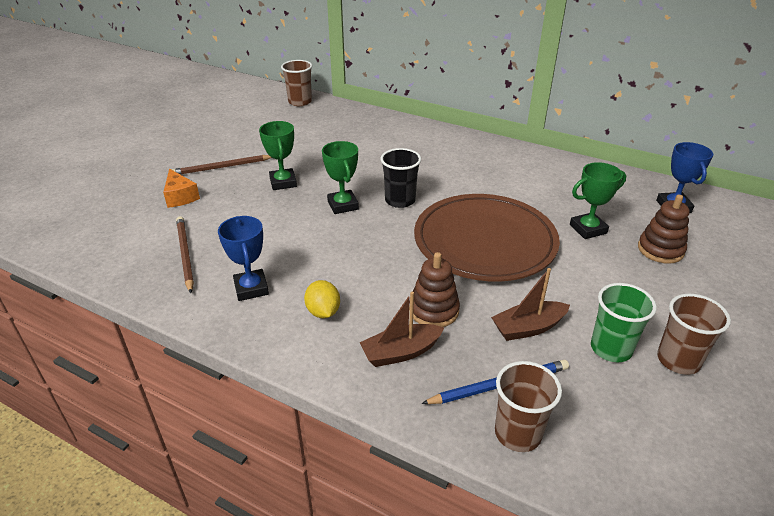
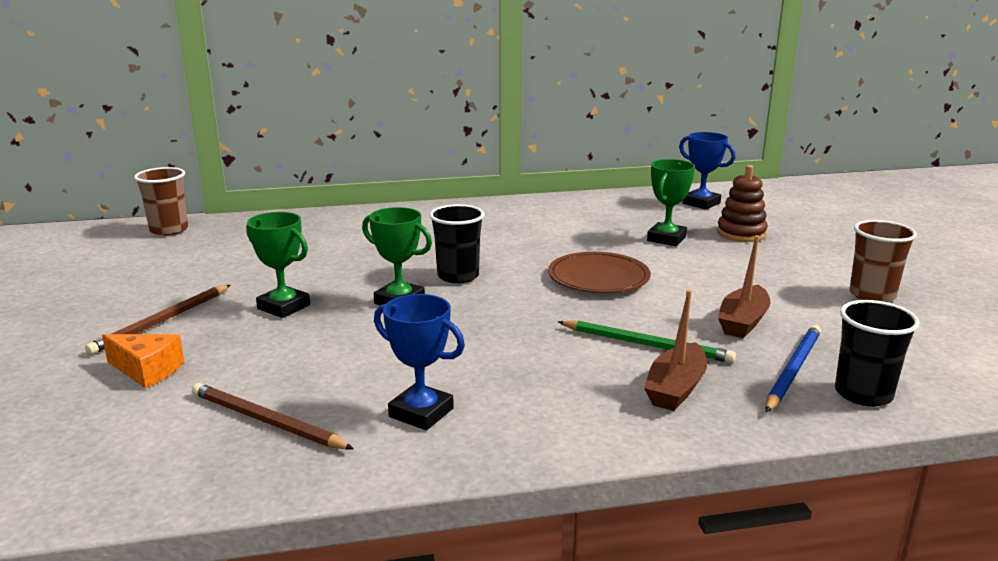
camera: 40 degrees left, 15 degrees down
yellow lemon [304,280,340,318] -> none
brown stacking toy [409,252,460,327] -> green pencil [558,320,736,363]
brown plate [414,194,560,282] -> brown plate [548,252,651,293], size x0.57
brown cup [495,361,562,452] -> black cup [835,300,920,407]
green cup [591,283,657,362] -> none

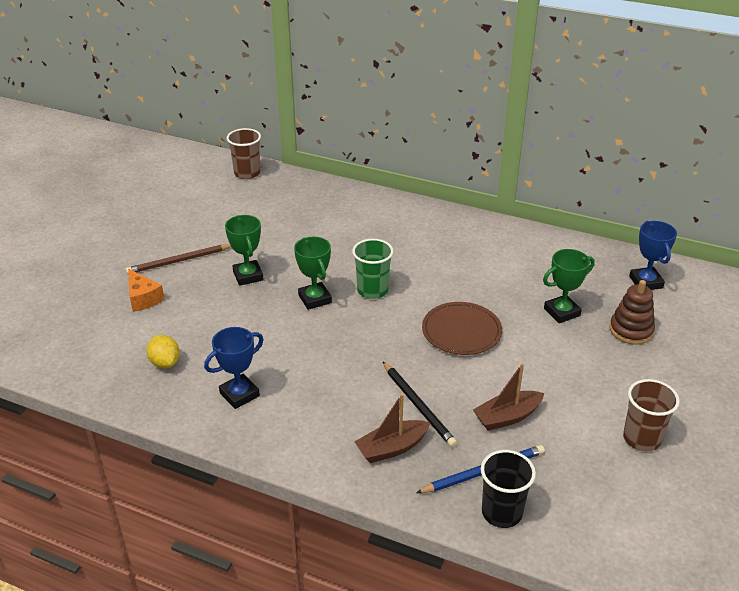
camera: 35 degrees right, 15 degrees up
brown pencil [192,383,354,450] -> yellow lemon [147,335,180,368]
blue trophy [374,294,465,430] -> blue trophy turned 75 degrees clockwise [204,327,264,409]
black cup [429,204,484,283] -> green cup [352,239,394,299]
green pencil [558,320,736,363] -> black pencil [383,362,457,447]

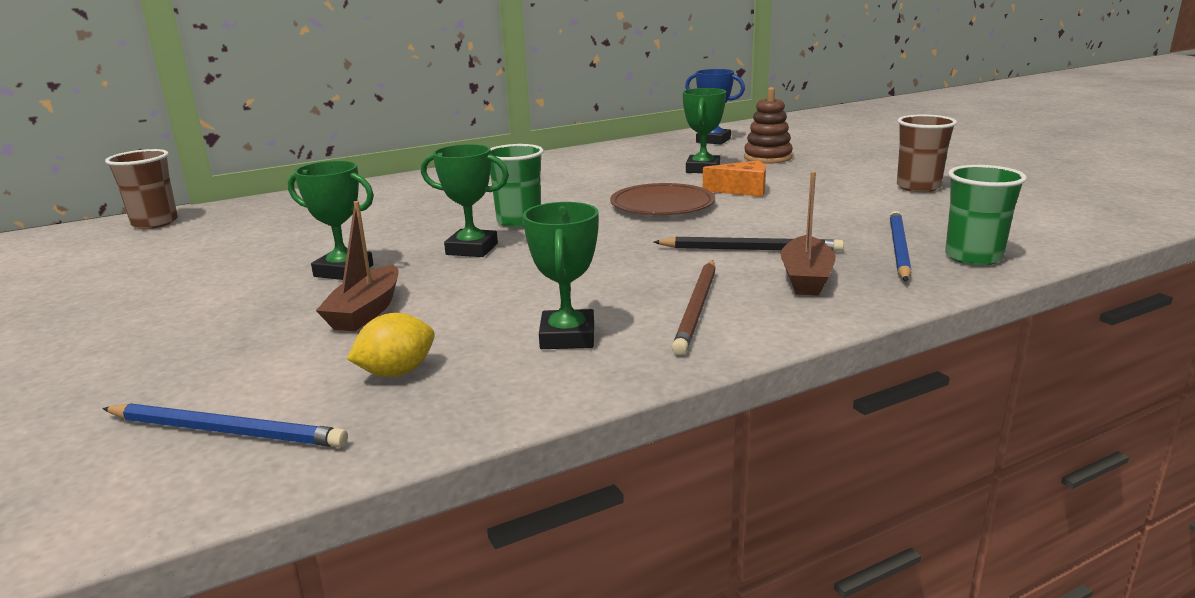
camera: 50 degrees left, 15 degrees down
brown pencil [126,244,231,274] -> brown pencil moved to [672,260,716,355]
orange cheese [128,269,165,312] -> orange cheese moved to [703,160,766,197]
yellow lemon [147,335,180,368] -> yellow lemon turned 45 degrees counterclockwise [347,313,435,377]
blue trophy [204,327,264,409] -> green trophy [523,202,599,349]
brown boat [473,363,544,431] -> brown boat moved to [316,201,399,331]
black cup [481,450,536,528] -> green cup [945,165,1027,266]
none -> blue pencil [102,403,348,448]

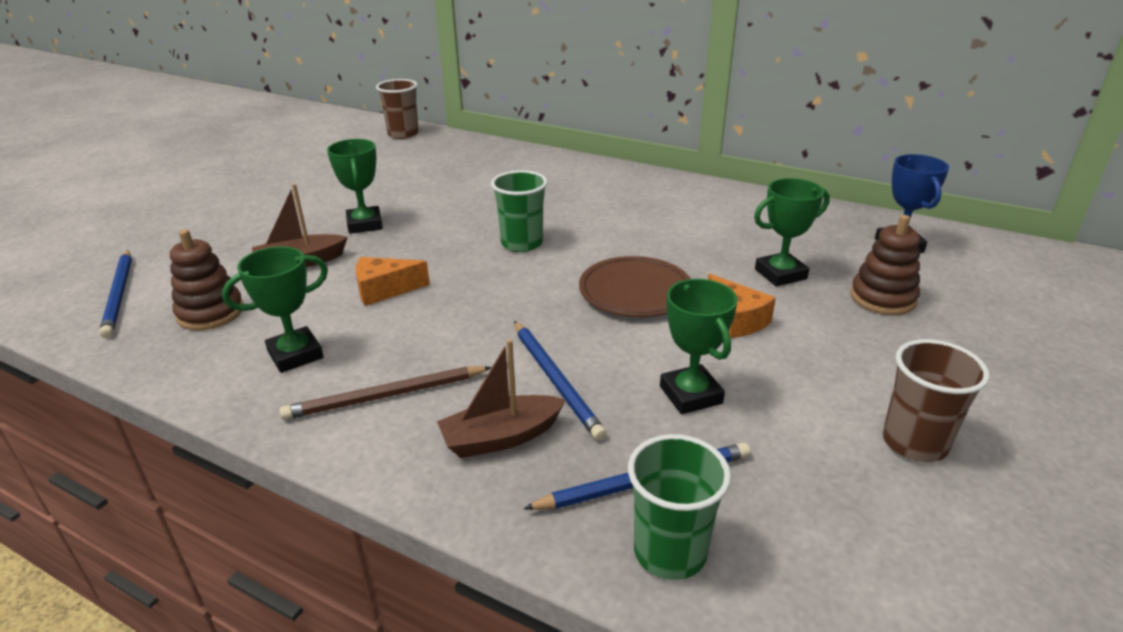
camera: 55 degrees right, 10 degrees up
yellow lemon [347,313,435,377] -> brown stacking toy [170,229,243,330]
green trophy [421,144,509,257] -> green trophy moved to [660,279,737,414]
black pencil [654,237,844,252] -> blue pencil [514,321,606,440]
none -> orange cheese [356,257,430,306]

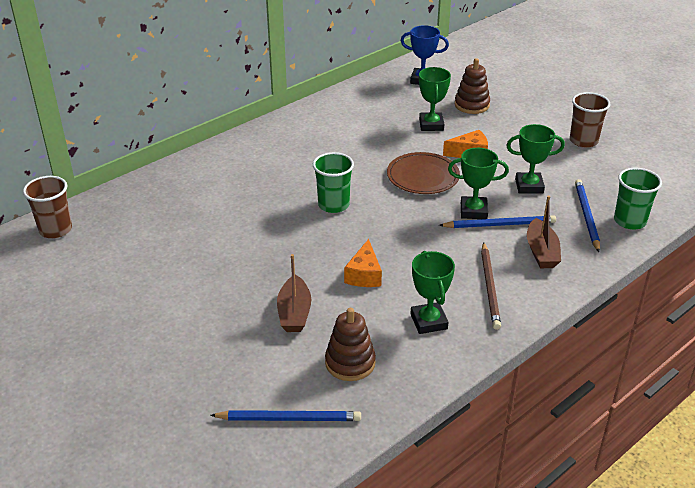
camera: 70 degrees left, 5 degrees up
green trophy [327,139,383,234] -> green trophy moved to [448,148,509,219]

